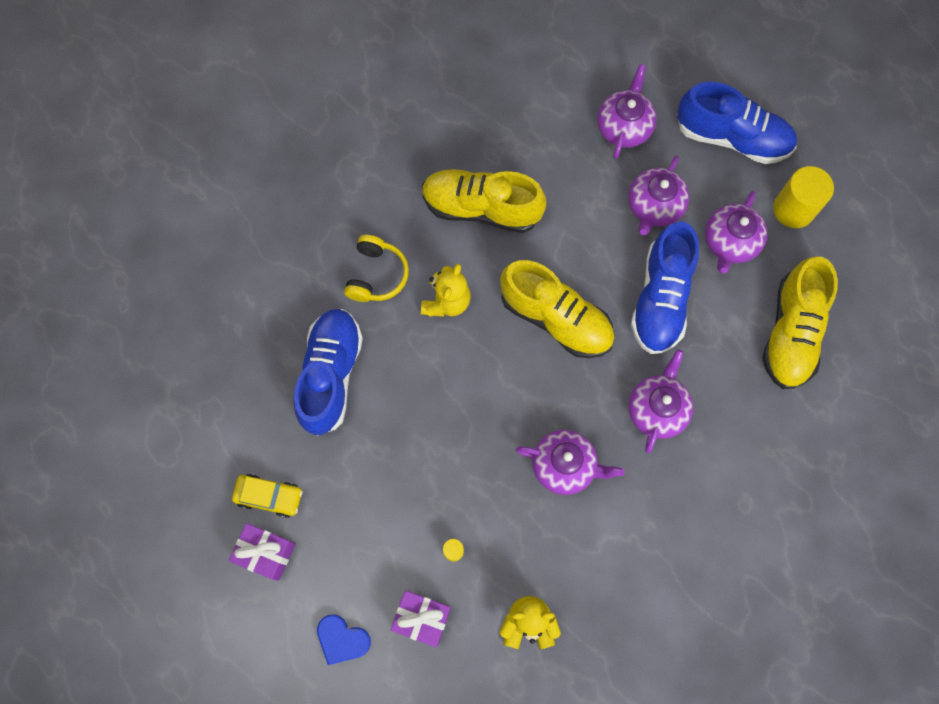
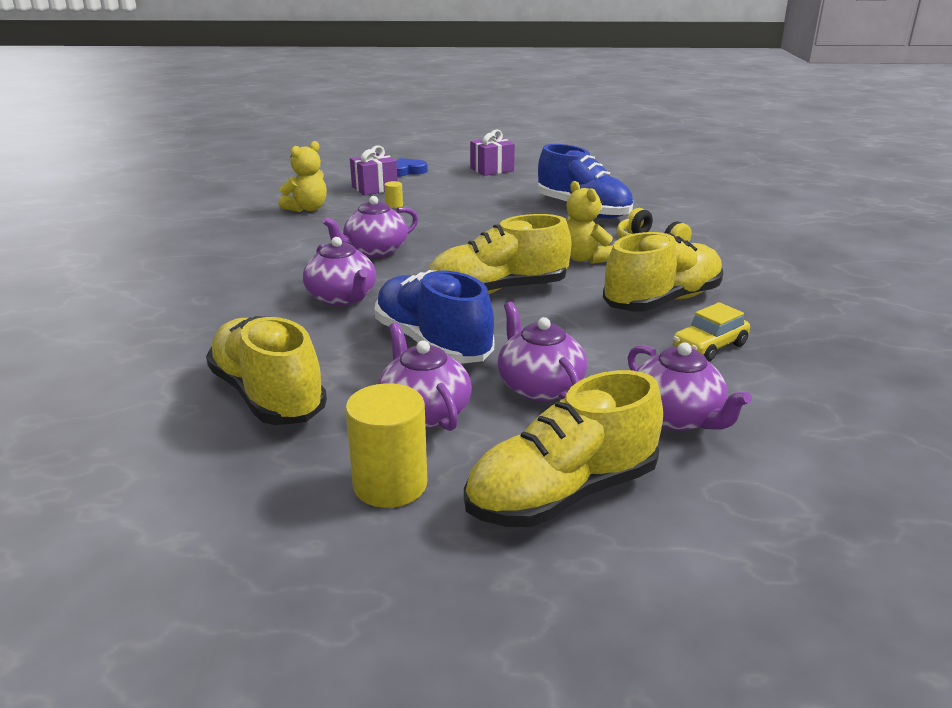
camera: 130 degrees right, 45 degrees down
yellow car [232,474,303,518] -> yellow car moved to [673,302,750,361]
blue shoe [677,82,797,164] -> yellow shoe [464,370,663,527]

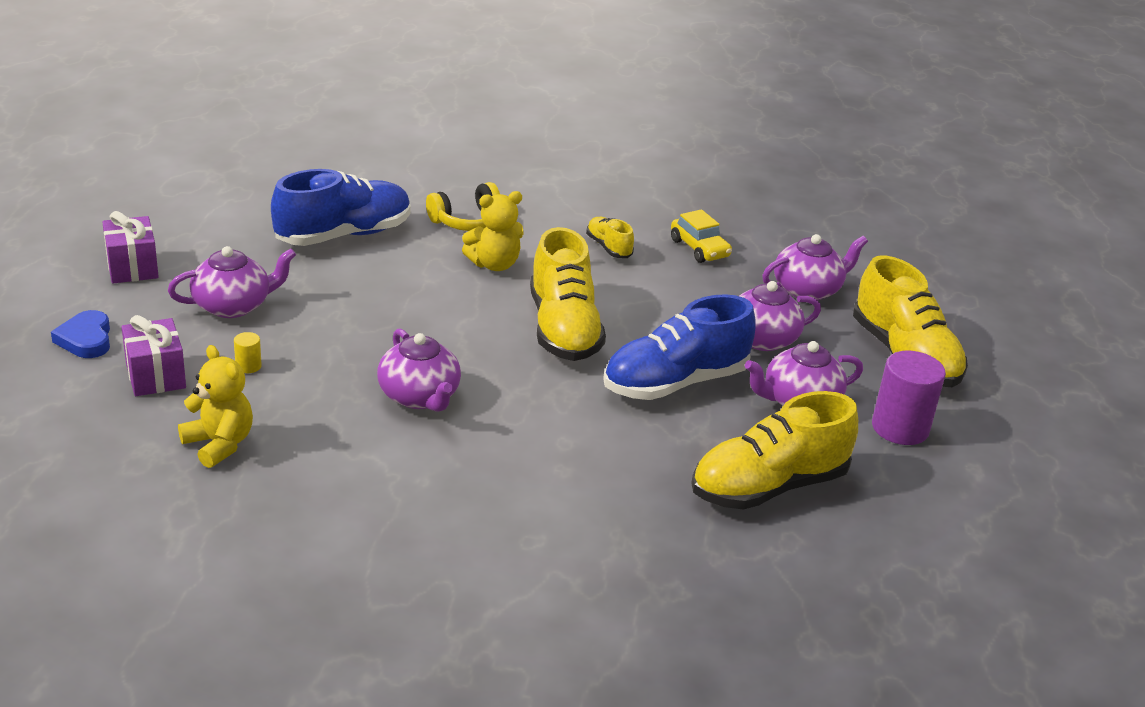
camera: 85 degrees left, 5 degrees up
purple teapot [303,237,376,306] -> purple teapot moved to [168,246,296,318]
yellow cylinder [345,383,427,508] -> purple cylinder [872,351,946,445]
yellow shoe [603,232,723,312] -> yellow shoe [586,217,634,258], size x0.49

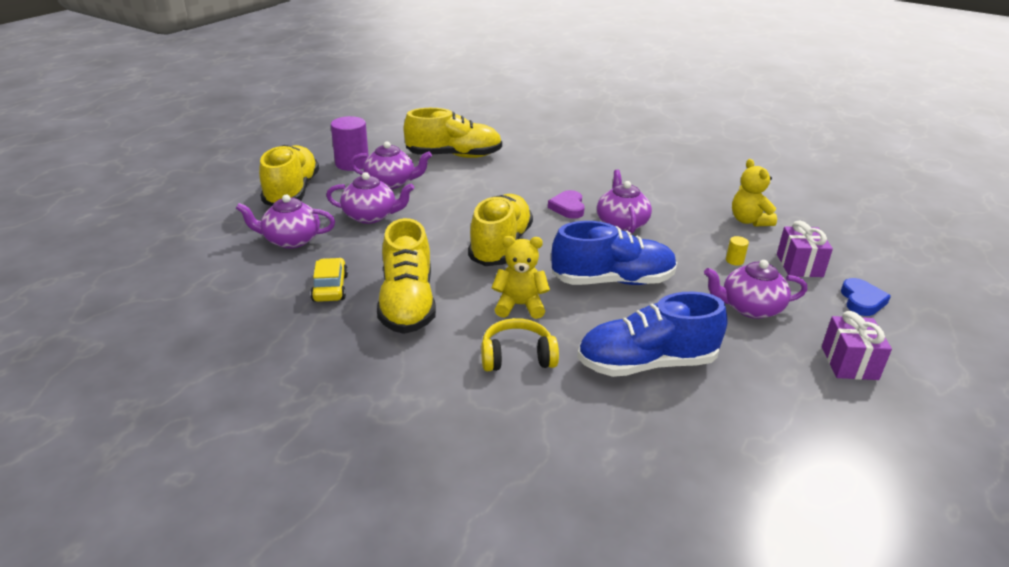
camera: 155 degrees left, 0 degrees up
yellow shoe [586,217,634,258] -> yellow shoe [377,218,436,334], size x2.05
blue shoe [603,294,756,400] -> blue shoe moved to [551,221,677,285]
none -> purple heart [548,190,585,219]

